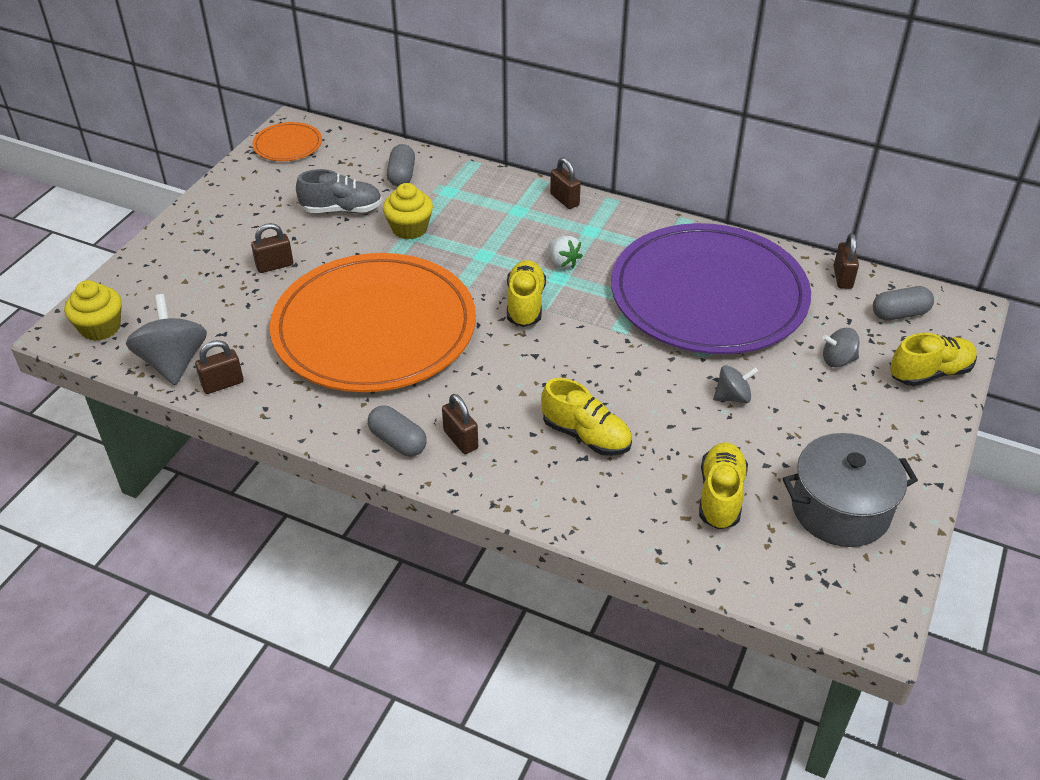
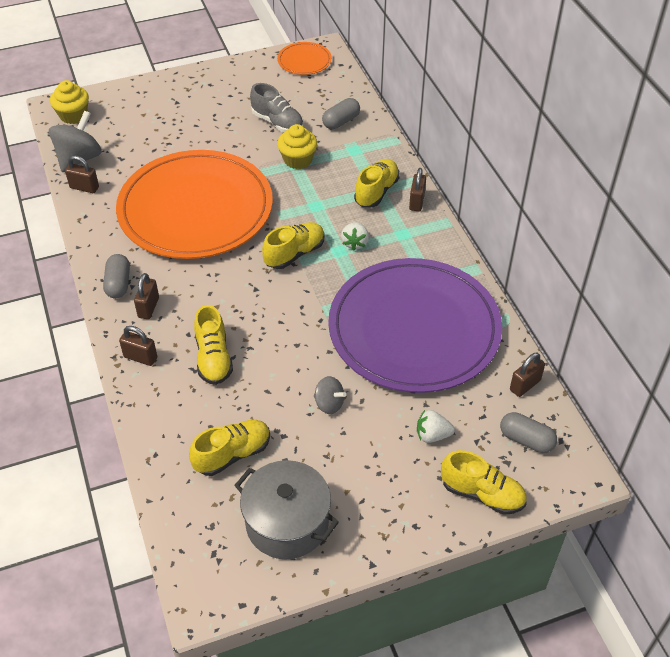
camera: 45 degrees right, 5 degrees up
brown padlock [251,223,293,273] -> brown padlock moved to [119,326,157,366]
grey spinning top [822,328,859,367] -> white strawberry [417,410,455,443]
none -> yellow shoe [354,159,400,207]

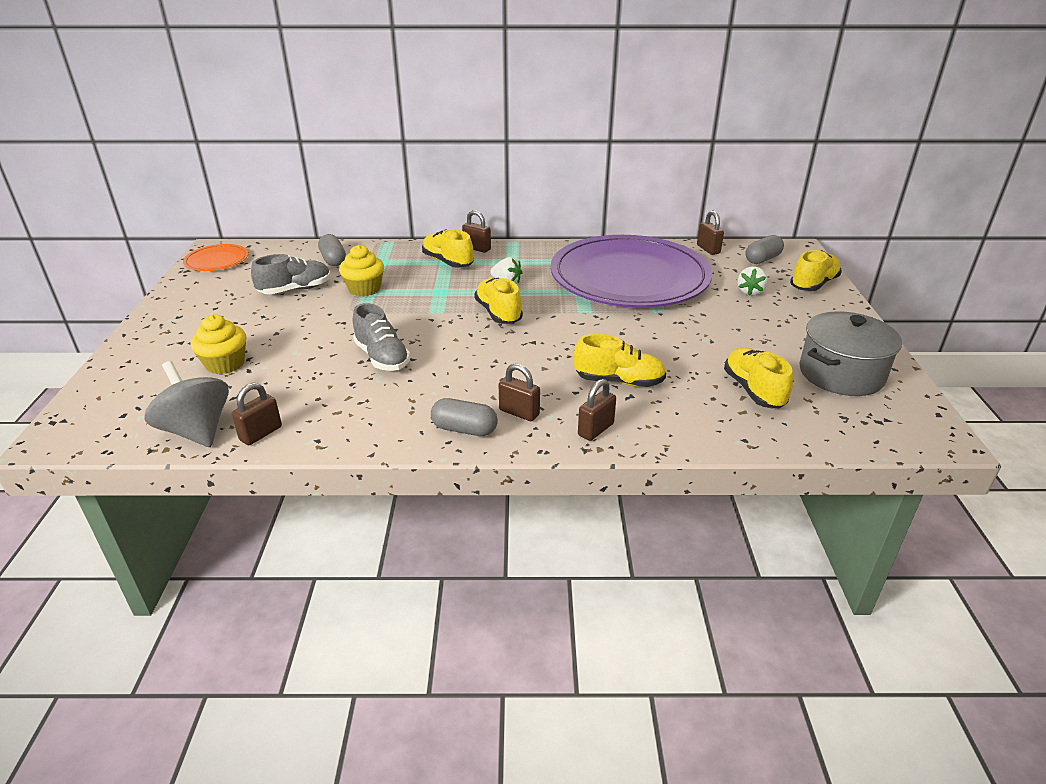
camera: 70 degrees left, 15 degrees down
yellow cupcake [50,80,89,124] -> yellow cupcake moved to [191,315,246,374]
orange plate [116,150,273,259] -> grey shoe [353,303,410,371]
grey spinning top [314,376,346,414] -> none

